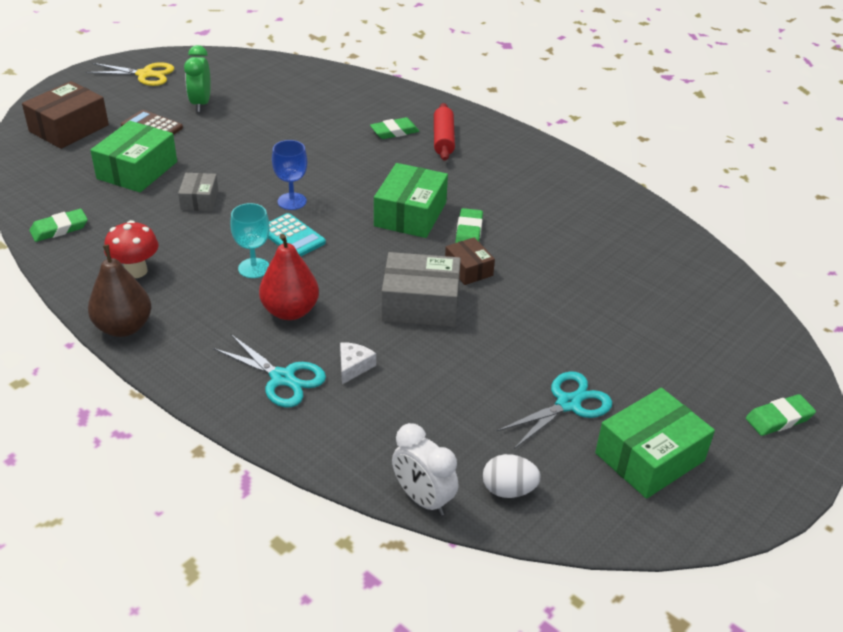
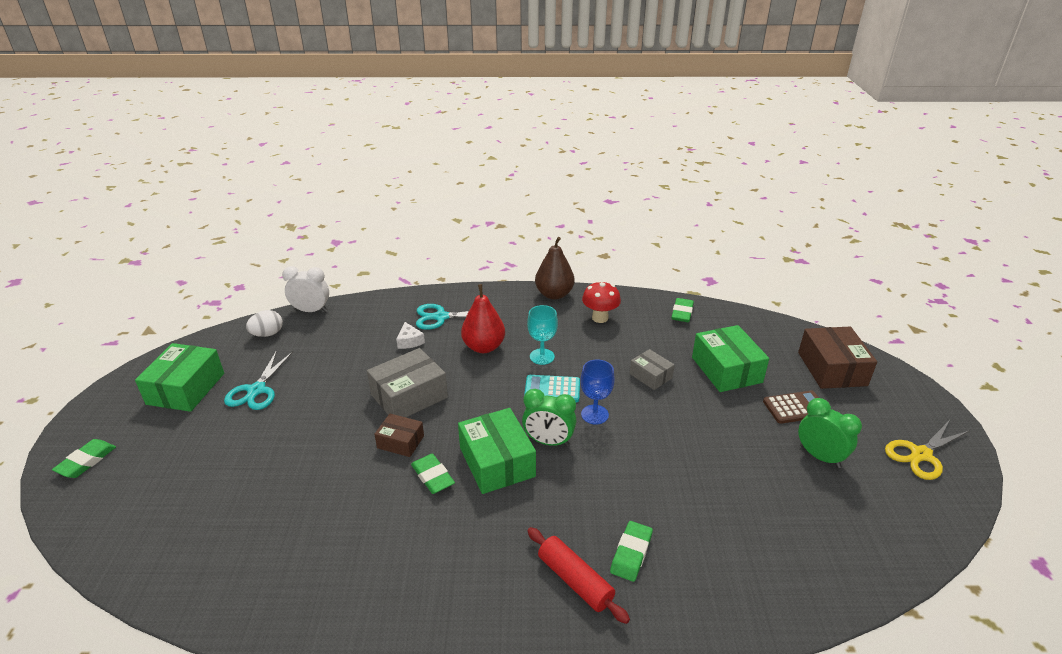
camera: 140 degrees right, 5 degrees down
none -> green clock [522,389,577,447]

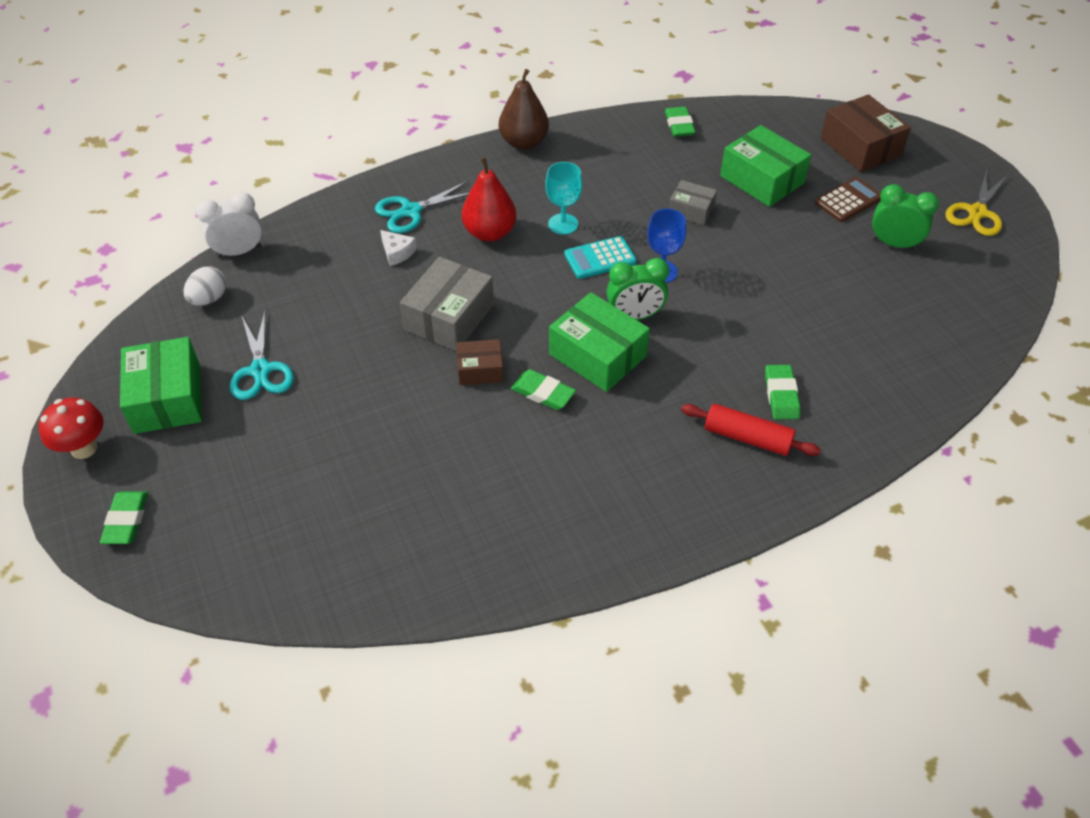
camera: 25 degrees left, 15 degrees up
red mushroom [582,281,621,323] -> red mushroom moved to [39,398,104,459]

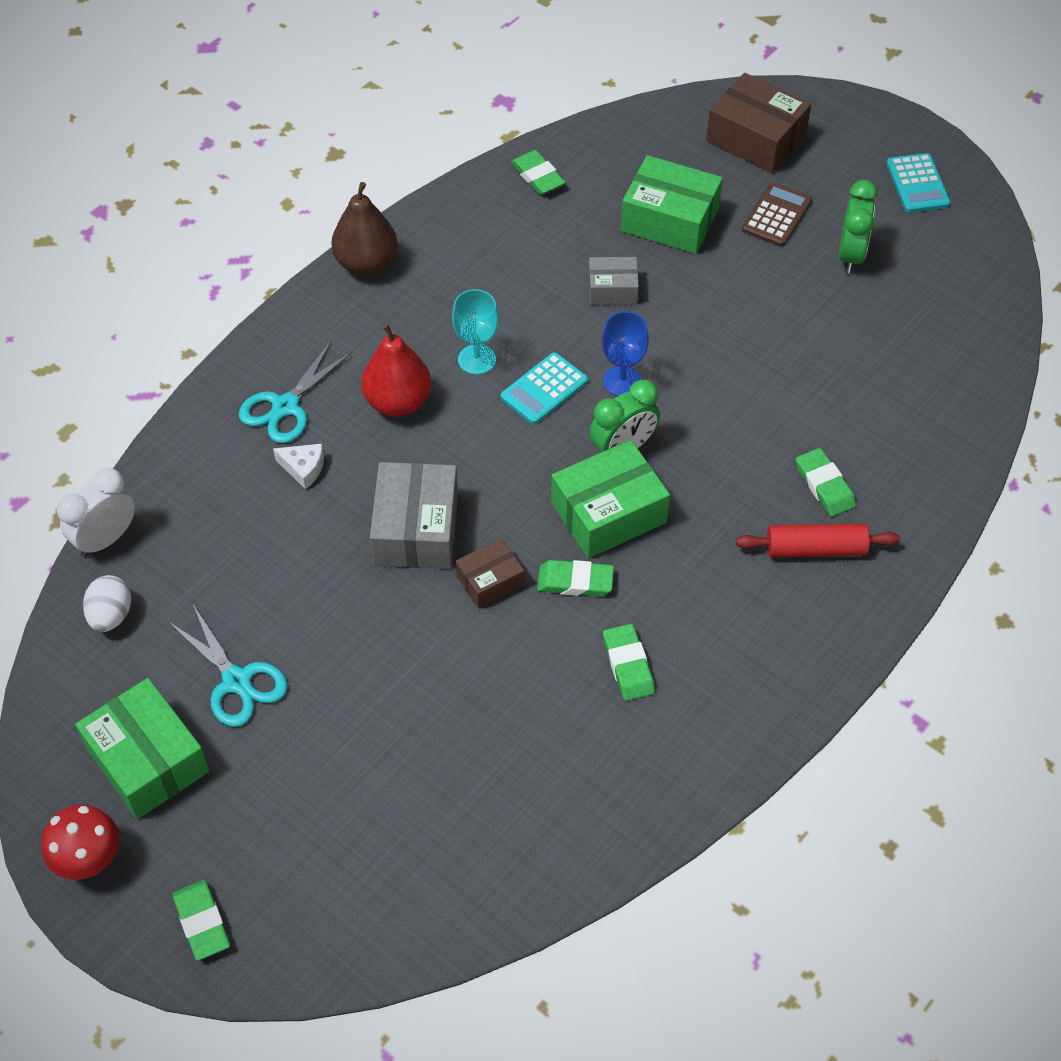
camera: 25 degrees left, 5 degrees up
green box [549,292,650,392] -> green box turned 45 degrees counterclockwise [551,440,670,558]
green clock [872,184,939,250] -> green clock turned 105 degrees clockwise [839,180,877,273]
yellow scissors [946,170,1008,236] -> turquoise calculator [887,153,950,213]
none -> green eraser [603,624,655,701]

